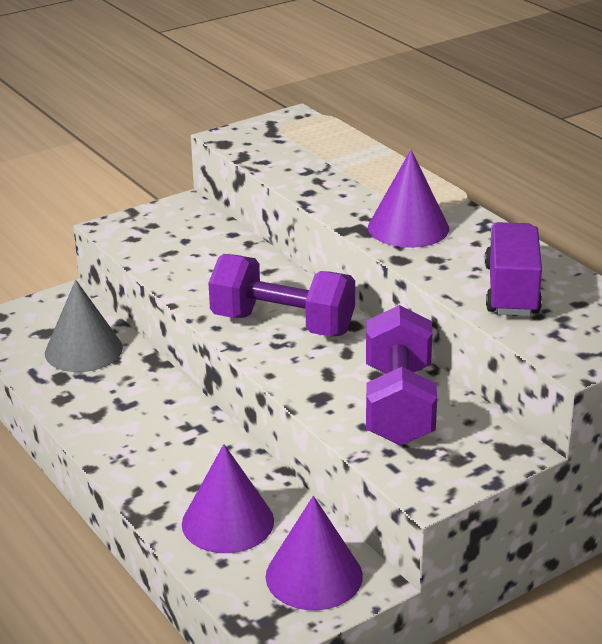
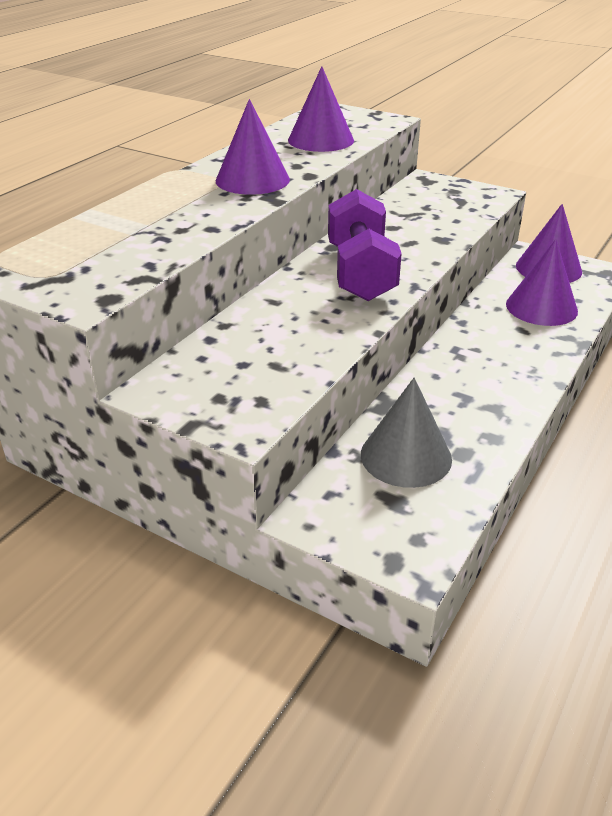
camera: 115 degrees left, 5 degrees up
purple dumbbell [366,305,437,446] -> none
purple truck [485,222,542,316] -> purple cone [288,66,354,152]

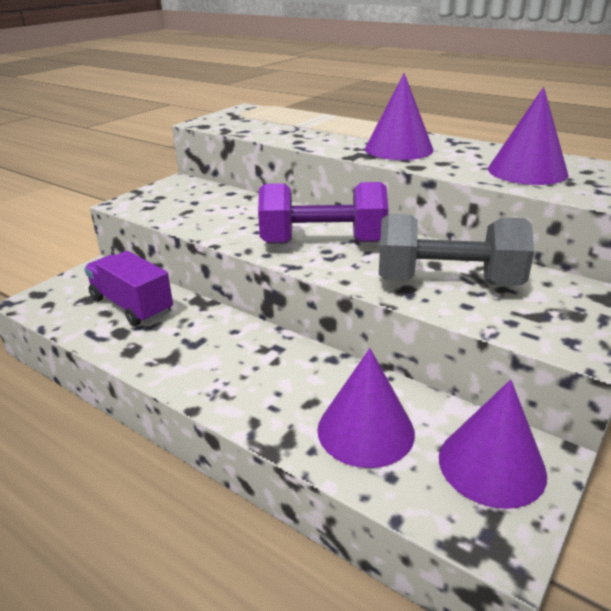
camera: 95 degrees right, 5 degrees down
grey cone [361,378,452,488] -> purple truck [84,251,173,326]
none -> grey dumbbell [379,214,534,286]

